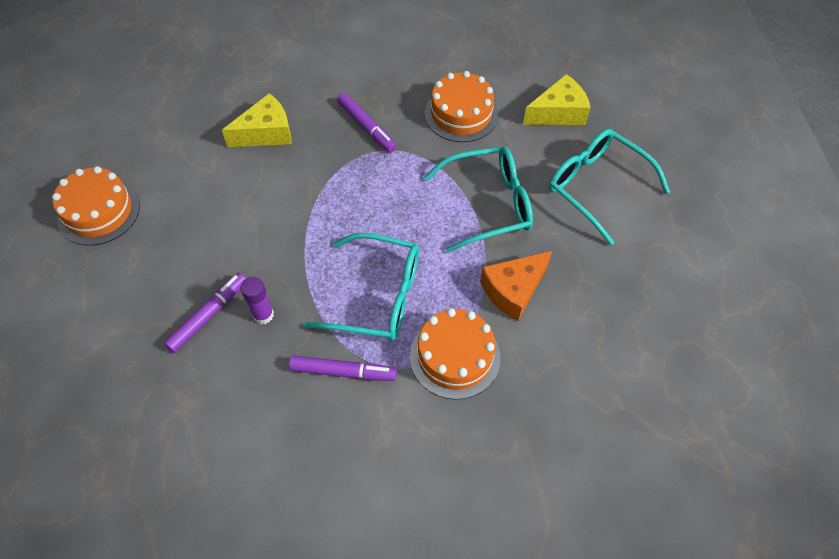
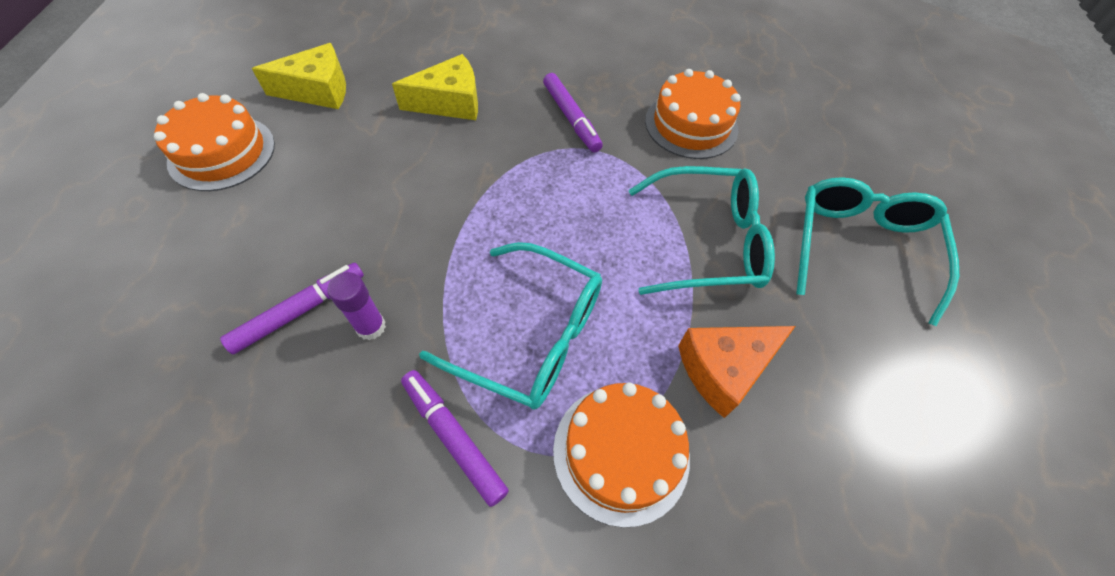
camera: 10 degrees right, 0 degrees up
purple marker [289,356,397,381] -> purple marker turned 150 degrees counterclockwise [401,370,509,507]
yellow cheese [523,74,591,125] -> yellow cheese moved to [252,43,346,109]
turquoise glasses [549,129,670,245] -> turquoise glasses turned 45 degrees clockwise [796,177,959,326]

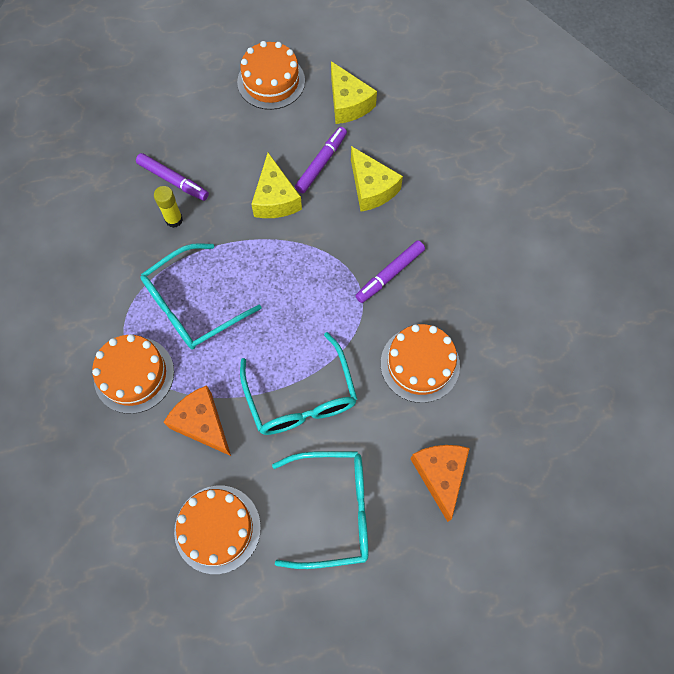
camera: 75 degrees right, 10 degrees up
purple glue stick [327,272,386,340] -> yellow glue stick [154,186,183,228]
purple marker [401,370,509,507] -> purple marker moved to [295,127,347,193]
turquoise glasses [419,242,602,410] -> turquoise glasses turned 45 degrees clockwise [140,243,262,350]
none -> orange cake [174,486,261,574]
none -> yellow cheese [251,153,302,218]
none -> orange cheese [411,445,470,522]

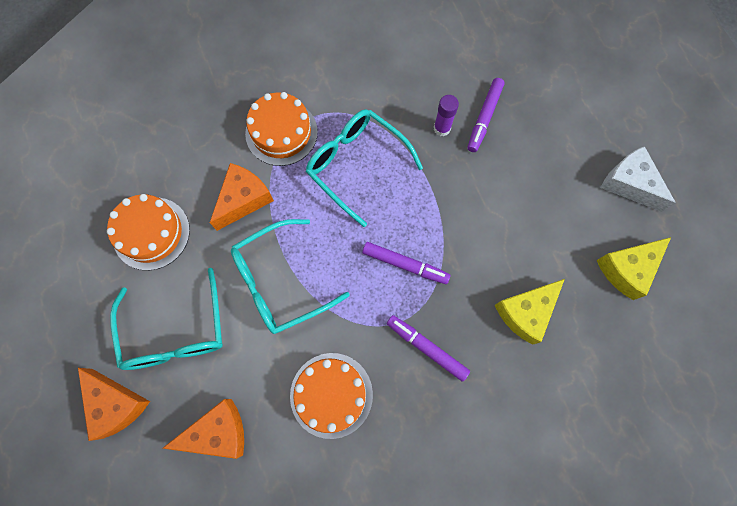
camera: 80 degrees right, 5 degrees up
yellow glue stick [154,186,183,228] -> purple glue stick [434,95,459,137]
orange cake [237,41,305,110] -> white cheese [601,146,676,212]
yellow cheese [251,153,302,218] -> none
purple marker [295,127,347,193] -> purple marker moved to [362,242,451,284]
none -> orange cheese [78,368,150,441]

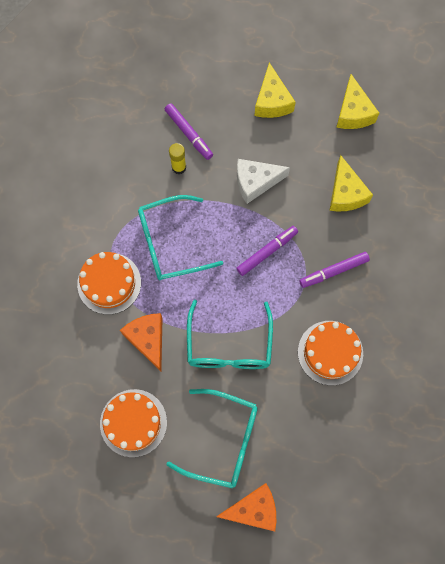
camera: 60 degrees left, 0 degrees up
orange cheese [163,399,244,459] -> none
purple glue stick [434,95,459,137] -> yellow glue stick [169,143,186,174]
white cheese [601,146,676,212] -> white cheese moved to [237,159,290,204]
none -> yellow cheese [254,63,296,118]

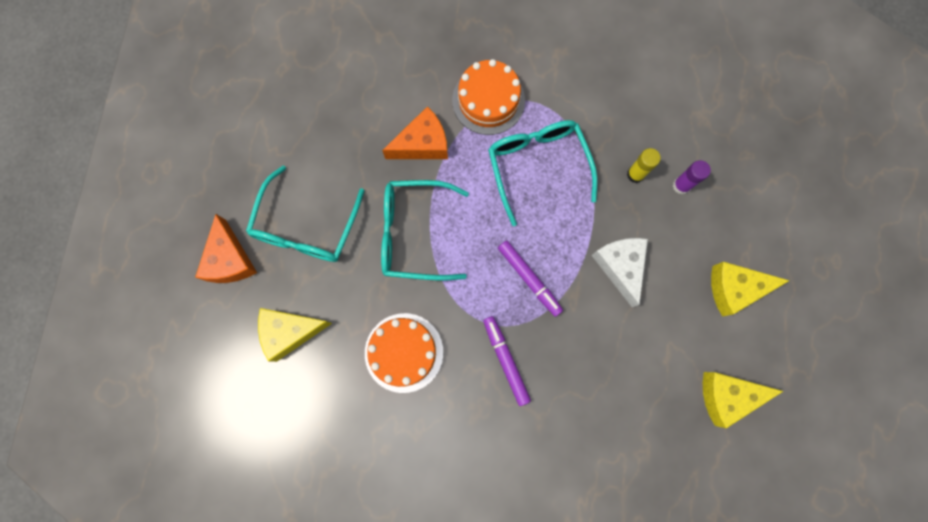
camera: 90 degrees right, 5 degrees up
orange cake [100,389,167,457] -> none
purple marker [165,103,213,160] -> purple glue stick [673,160,711,194]
yellow cheese [329,155,373,212] -> yellow cheese moved to [258,308,332,362]

